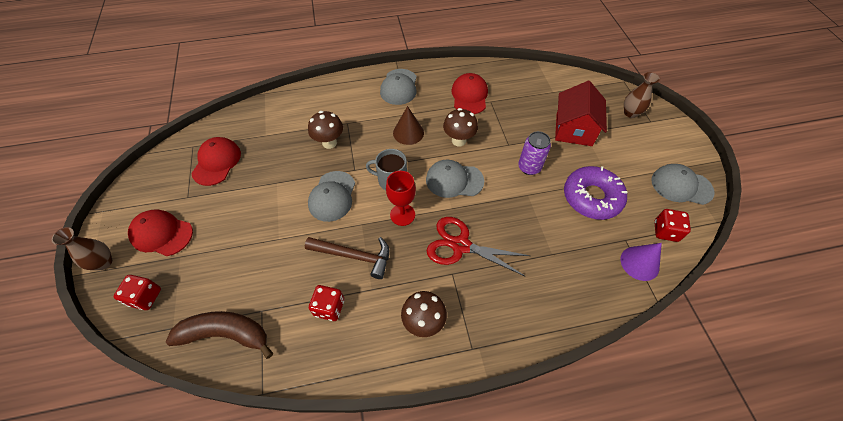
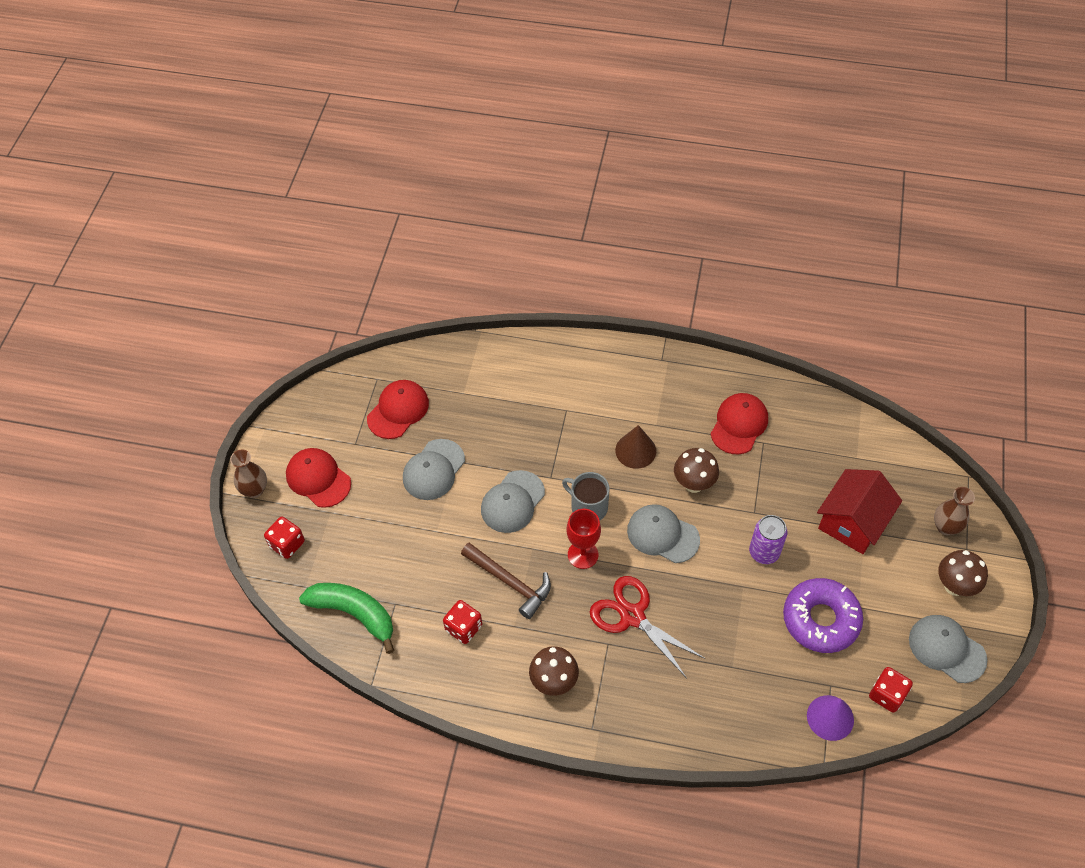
camera: 25 degrees right, 0 degrees up
brown banana [166,311,273,359] -> green banana [299,583,394,654]
brown mushroom [308,111,343,149] -> brown mushroom moved to [938,550,988,596]
grey cap [380,69,417,105] -> grey cap moved to [403,439,465,500]

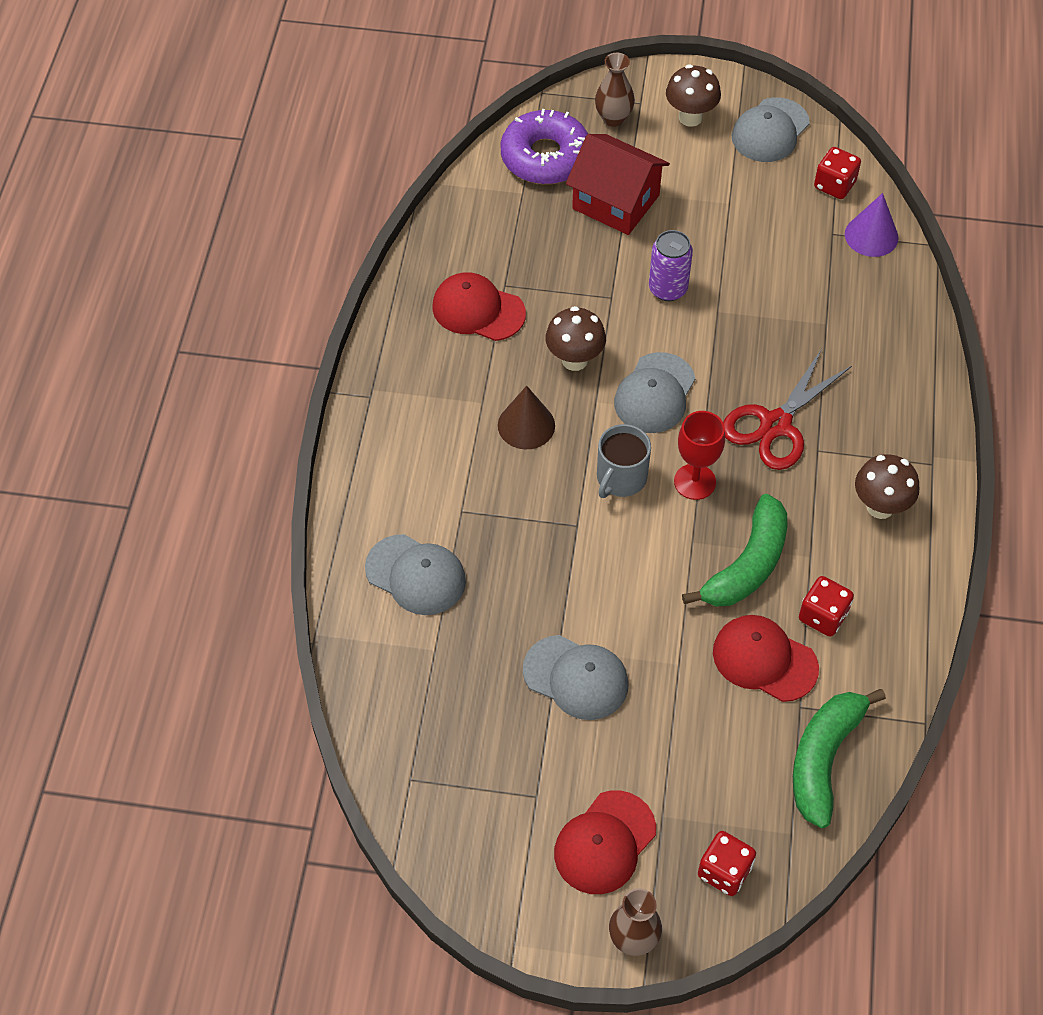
camera: 95 degrees left, 0 degrees up
red cap [367,380,429,439] -> red cap moved to [713,615,819,702]
brown hammer [461,543,551,619] -> green banana [682,494,787,607]
grey cap [481,470,545,533] -> grey cap moved to [365,534,466,615]
purple donut [783,578,863,653] -> purple donut moved to [500,109,588,184]

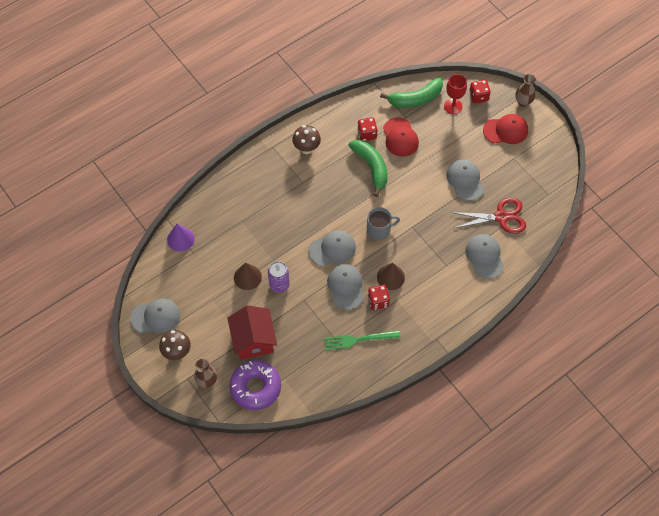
camera: 135 degrees left, 5 degrees up
red cap [432,272,526,341] -> green fork [324,330,401,350]
brown mushroom [546,306,606,371] -> grey cap [327,264,364,310]
red goblet [674,411,725,500] -> red goblet moved to [444,74,467,114]
green banana [682,494,787,607] -> green banana turned 75 degrees clockwise [348,140,387,197]
red scissors [723,349,852,470] -> red scissors moved to [451,198,526,234]
red dice [814,147,861,199] -> red dice moved to [368,285,390,310]
none -> brown cone [234,263,262,290]

